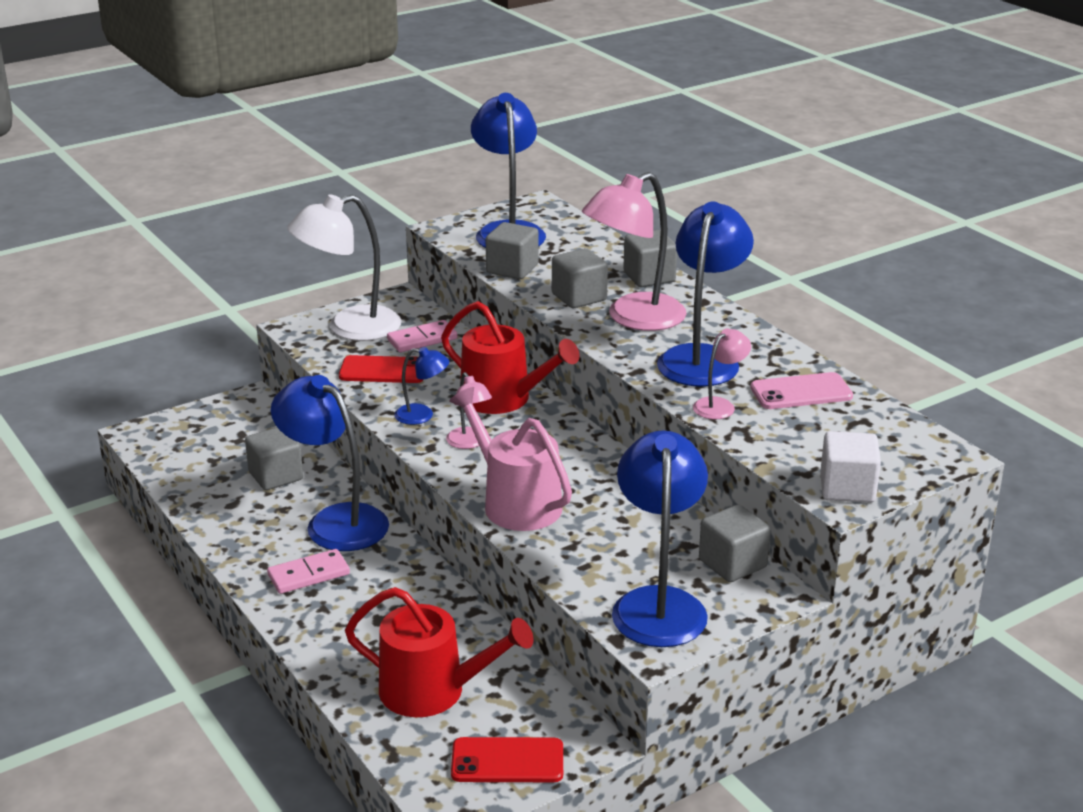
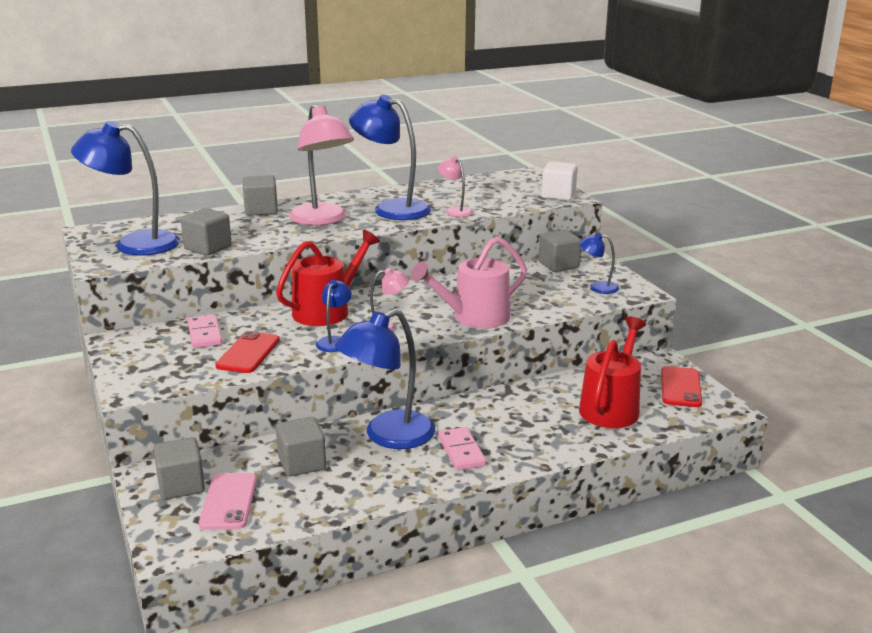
camera: 80 degrees left, 5 degrees down
white lamp [287,194,401,341] -> none
grey cube [552,248,608,308] -> grey cube moved to [153,437,205,500]
blue lamp [612,430,708,647] -> blue lamp [579,233,619,294], size x0.49
pink phone [750,372,853,409] -> pink phone moved to [199,473,257,530]

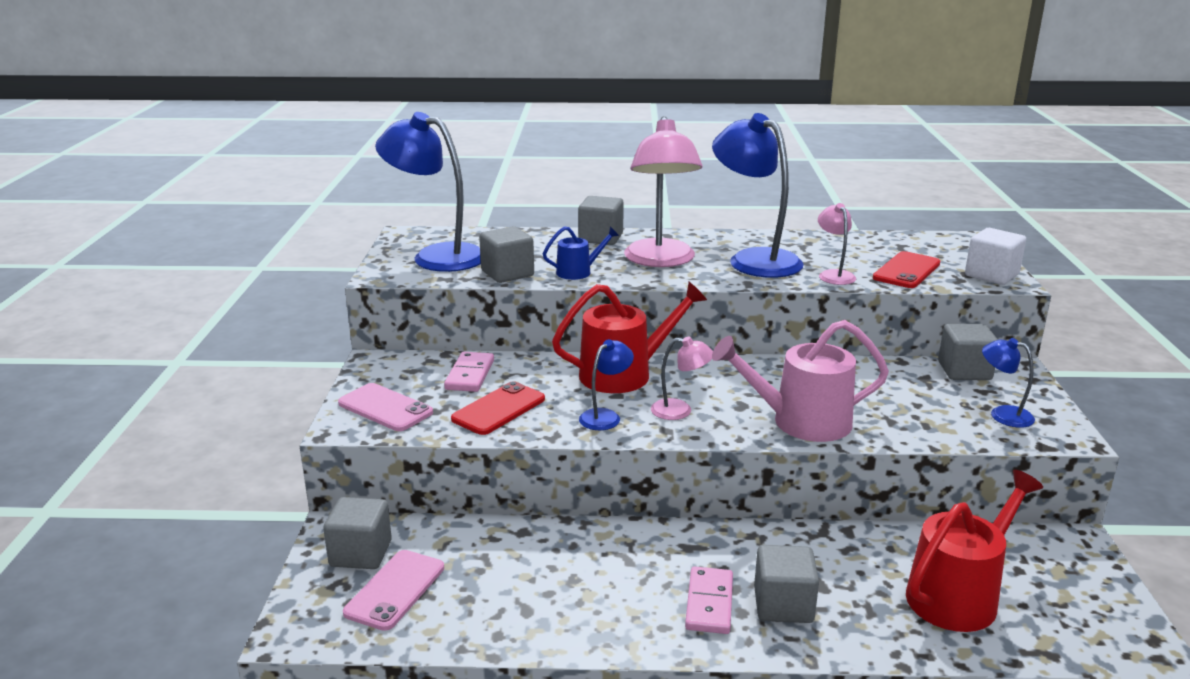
camera: 25 degrees right, 0 degrees up
grey cube [276,417,326,477] -> grey cube moved to [754,545,819,623]
blue lamp [335,309,435,449] -> none
red phone [661,366,702,407] -> red phone moved to [873,251,940,288]
none -> pink phone [338,383,433,431]
none -> blue watering can [543,227,619,280]

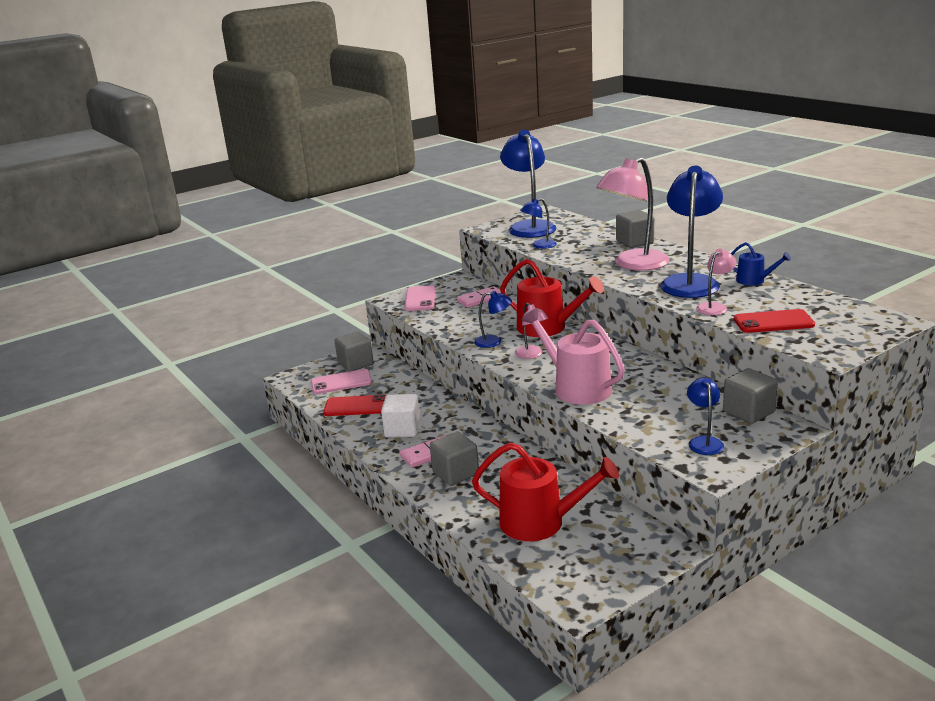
camera: 55 degrees right, 0 degrees up
red phone [451,381,545,435] -> red phone moved to [323,394,386,416]
grey cube [479,226,534,283] -> blue lamp [520,198,557,249]
blue watering can [543,227,619,280] -> blue watering can moved to [731,242,791,285]
white cube [965,228,1026,285] -> white cube moved to [381,394,420,438]

